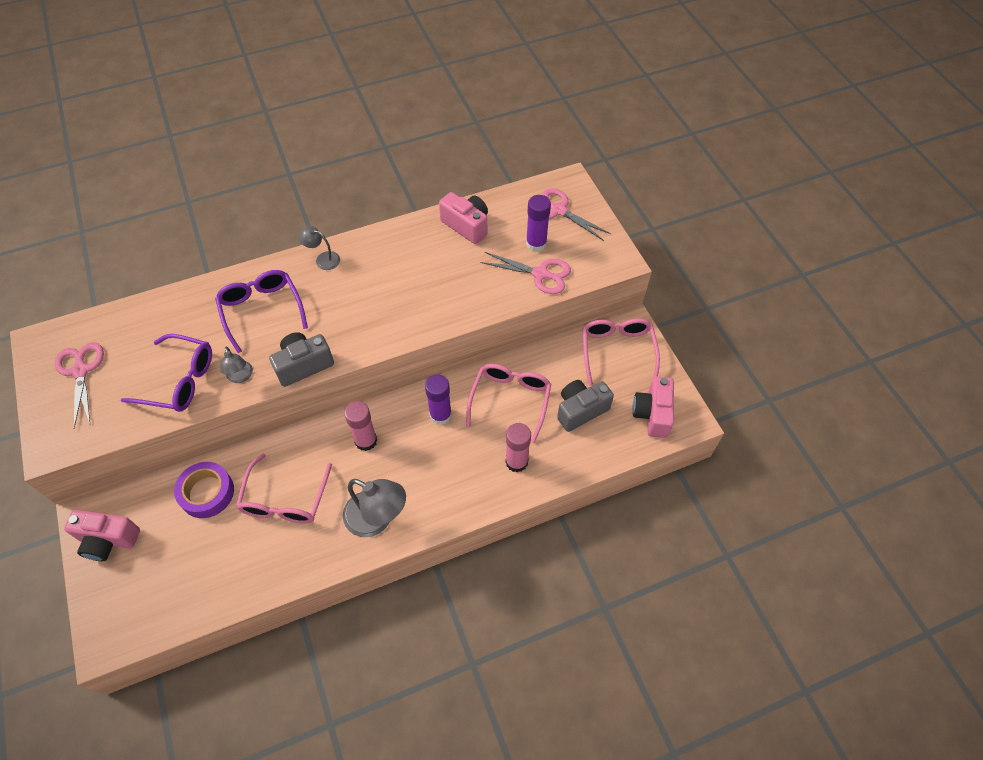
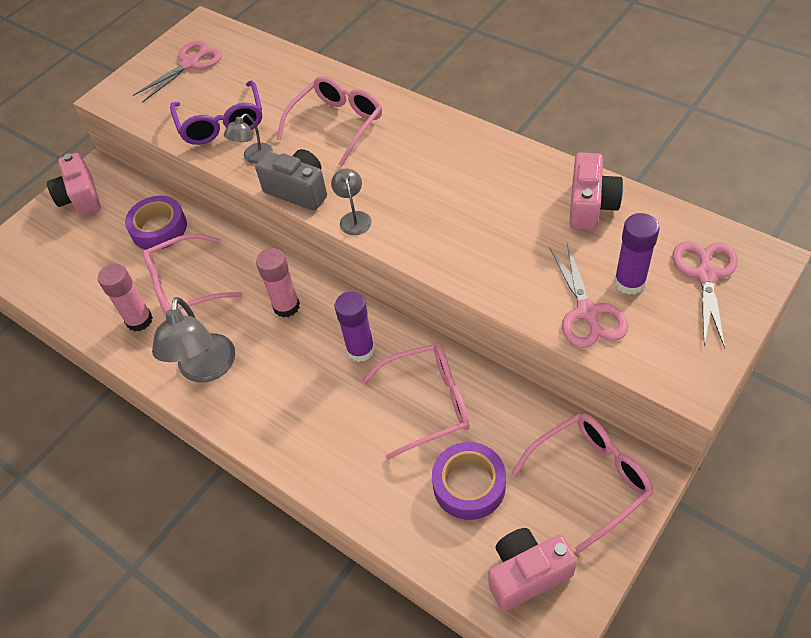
camera: 65 degrees right, 5 degrees down
purple glasses [215,270,308,353] -> pink glasses [277,76,382,166]
grey lamp [298,226,340,270] -> grey lamp moved to [331,168,372,235]
pink glue stick [505,423,531,473] -> pink glue stick moved to [98,263,153,332]
grey camera [557,380,614,432] -> purple tape [432,442,506,520]

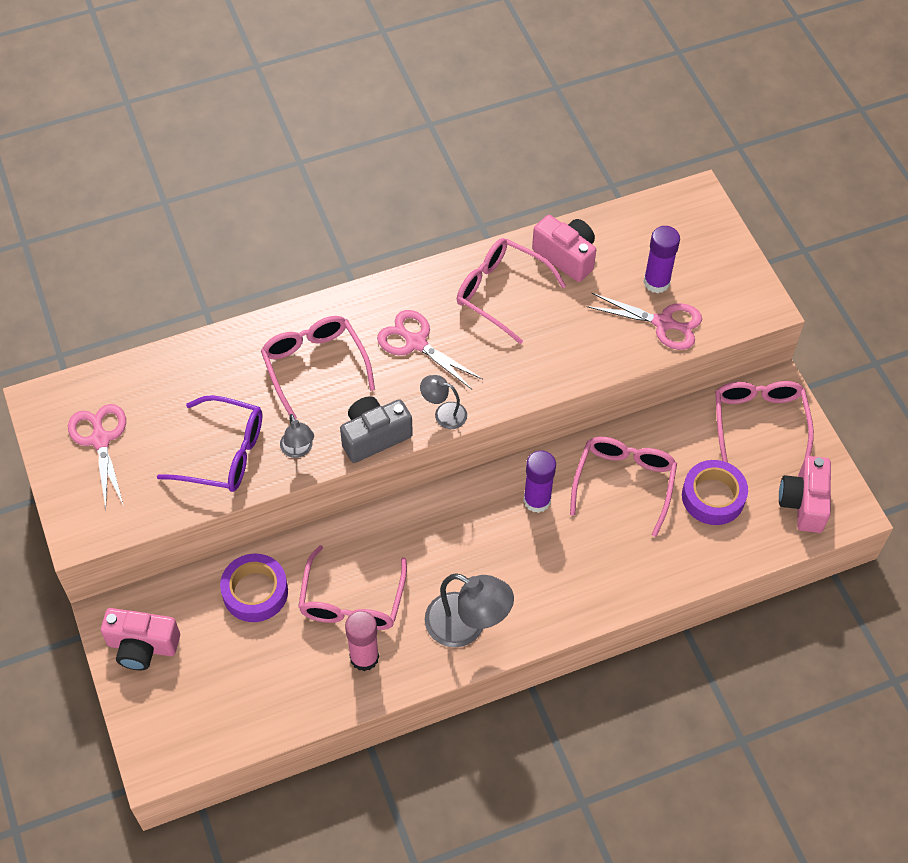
camera: 65 degrees left, 5 degrees up
pink glue stick [256,248,300,318] -> none
pink scissors [673,241,738,348] -> pink scissors moved to [377,310,483,389]
none -> pink glasses [457,238,566,344]

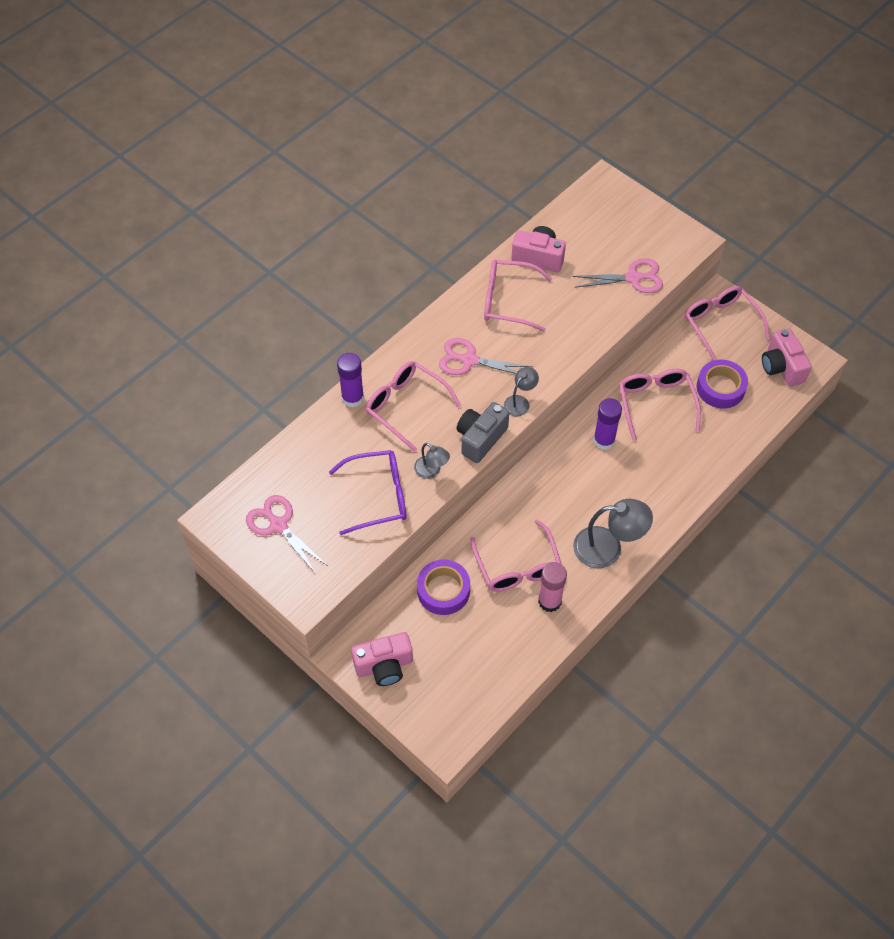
camera: 25 degrees left, 0 degrees up
grey lamp [420,375,467,429] -> grey lamp turned 135 degrees clockwise [504,367,539,416]
purple glue stick [643,226,680,293] -> purple glue stick moved to [337,353,364,407]

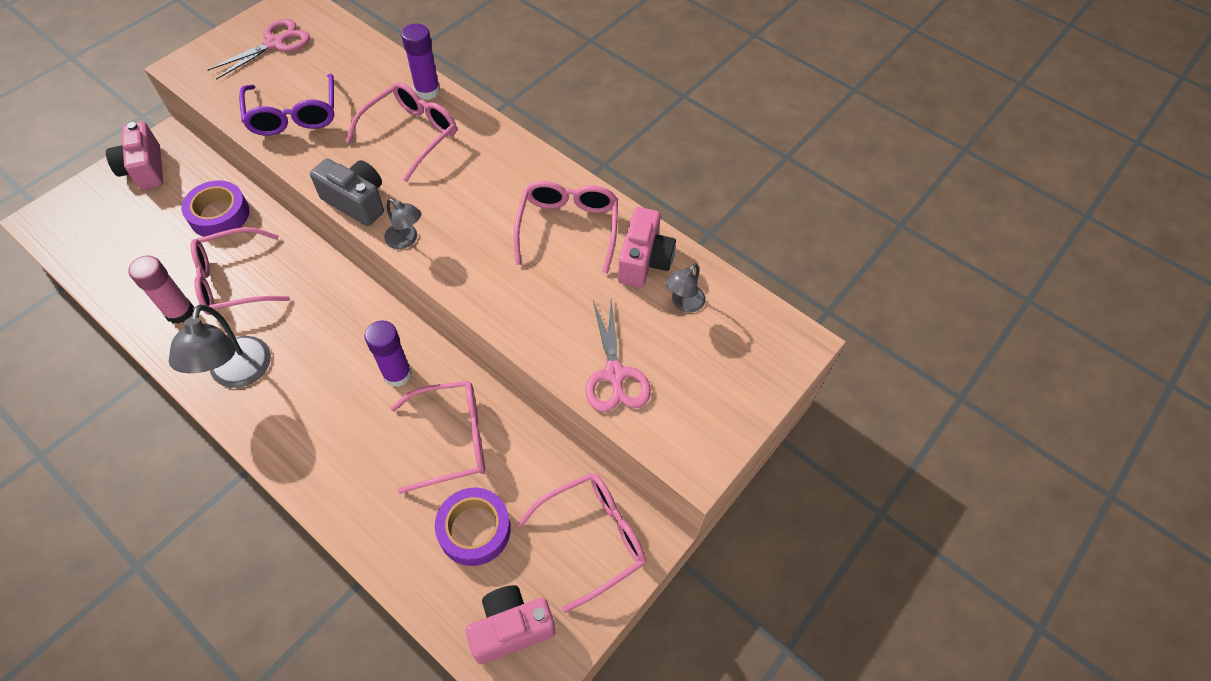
camera: 85 degrees right, 0 degrees up
grey lamp [414,443,450,479] -> grey lamp moved to [666,263,706,313]
pink scissors [439,338,533,375] -> none

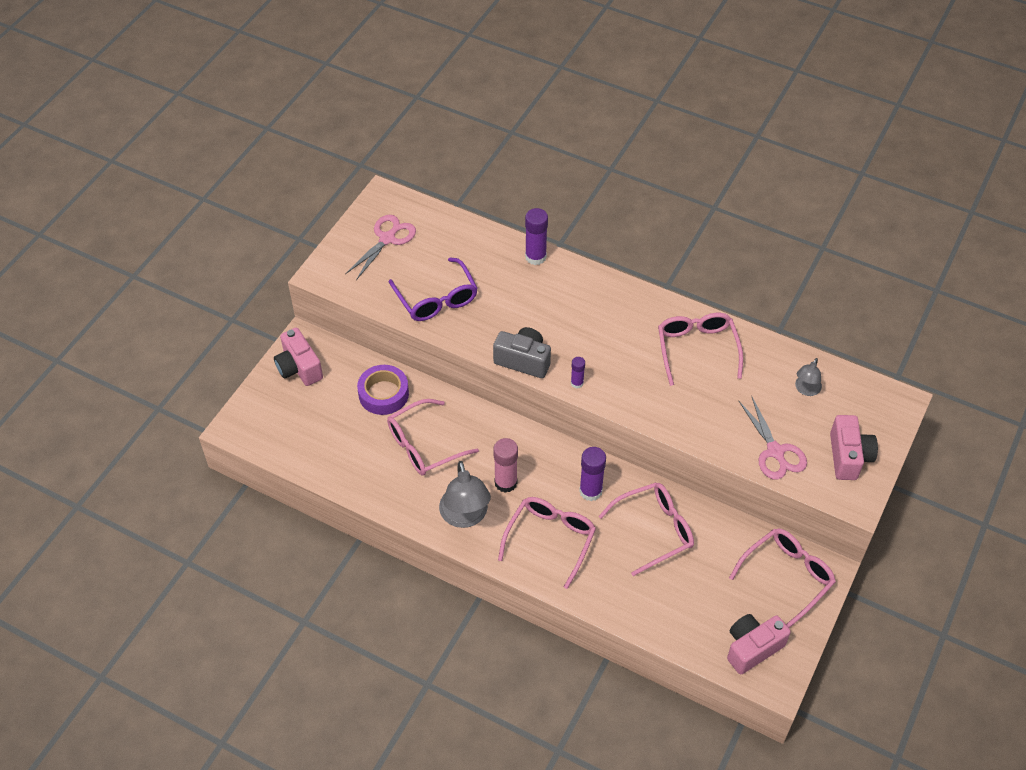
camera: 10 degrees left, 5 degrees down
pink glue stick [128,256,194,324] -> pink glue stick moved to [493,438,518,493]
pink glasses [346,82,457,182] -> pink glasses moved to [498,497,596,589]
grey lamp [384,199,422,249] -> purple glue stick [571,357,585,388]
purple tape [435,488,511,566] -> none
pink camera [618,207,676,288] -> pink camera moved to [830,415,878,480]

